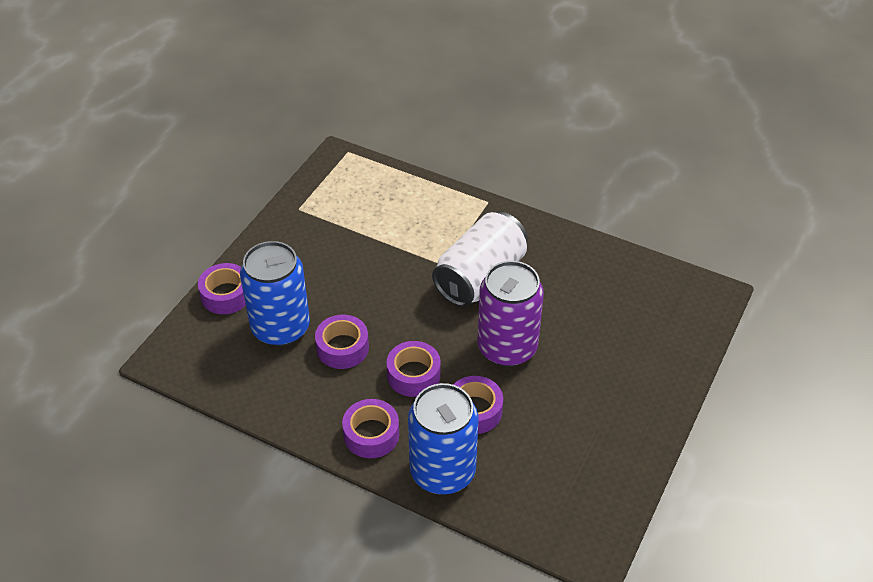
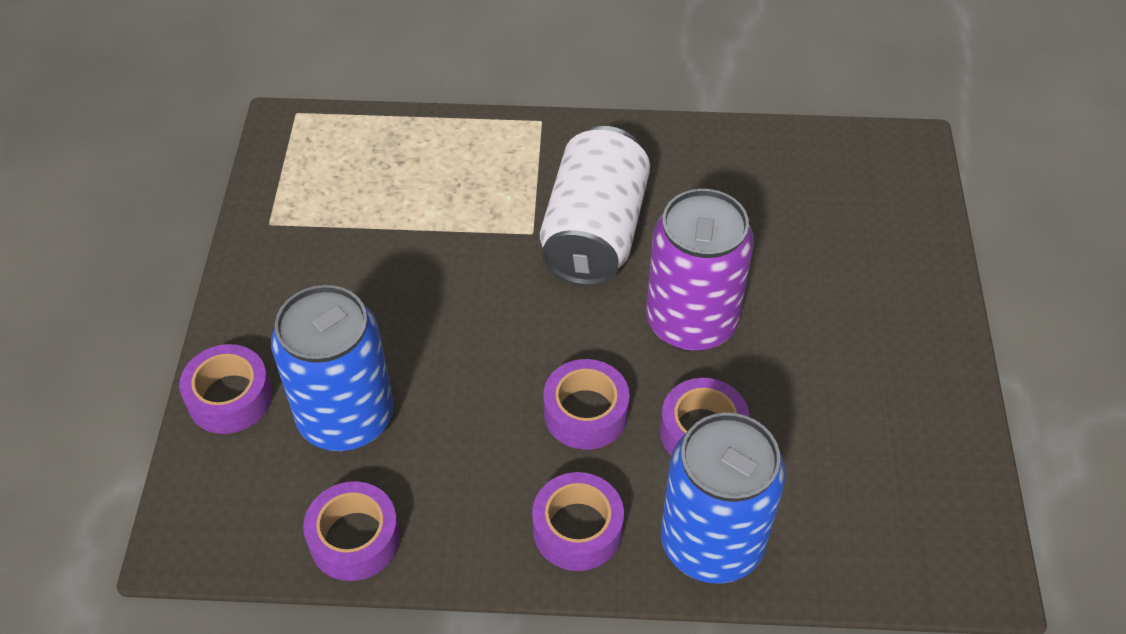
camera: 25 degrees left, 5 degrees up
purple tape [315,315,369,369] -> purple tape moved to [303,481,400,581]

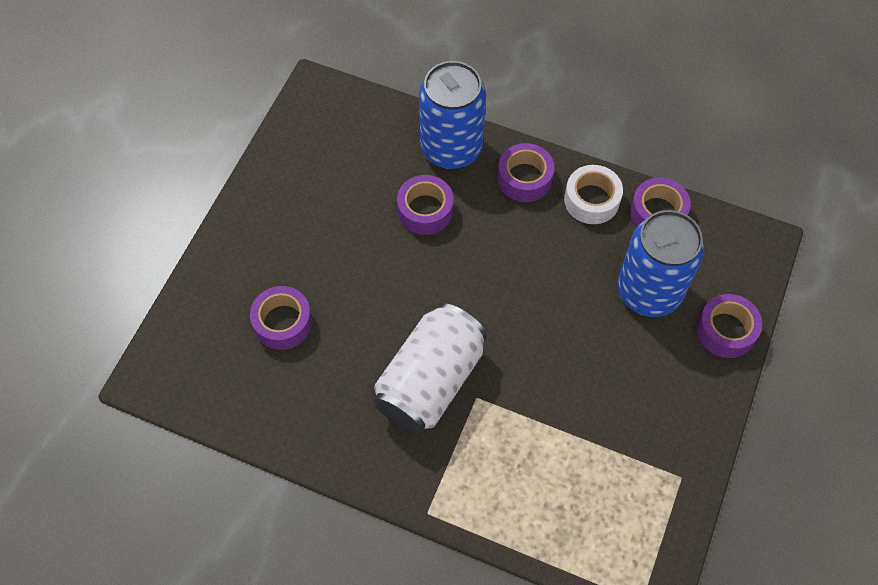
camera: 160 degrees left, 10 degrees up
purple tape [543,359,630,450] -> purple tape moved to [250,286,312,350]
purple can [646,189,754,351] -> none
none -> white tape [564,165,623,224]

